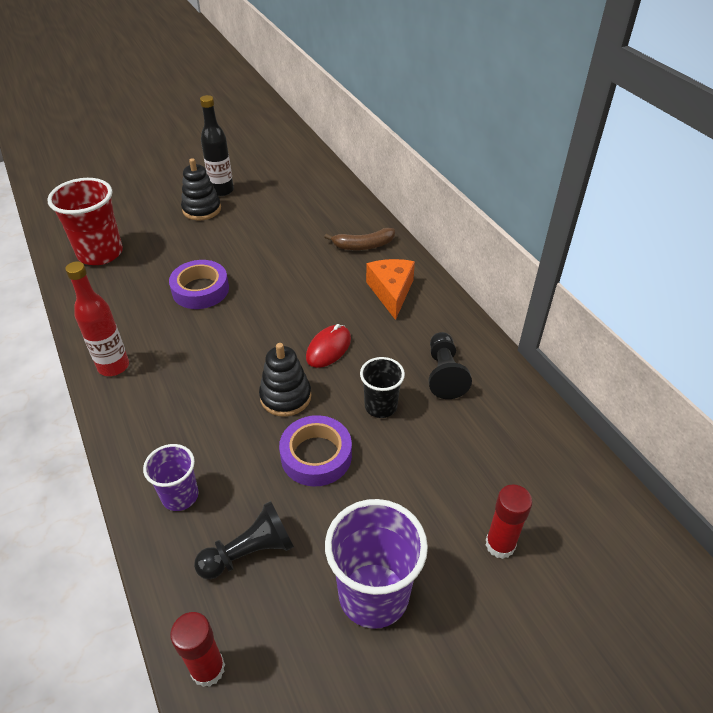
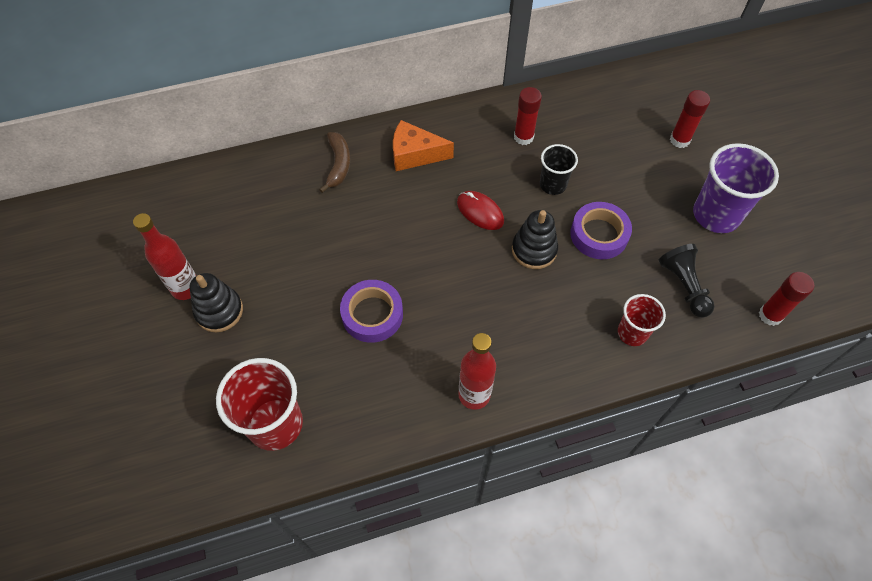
camera: 80 degrees left, 15 degrees up
purple cup [143,444,199,511] -> red cup [618,294,666,346]
black bottle [200,95,234,196] -> red bottle [133,213,196,300]
black pawn [428,332,472,399] -> red glue stick [514,87,542,145]

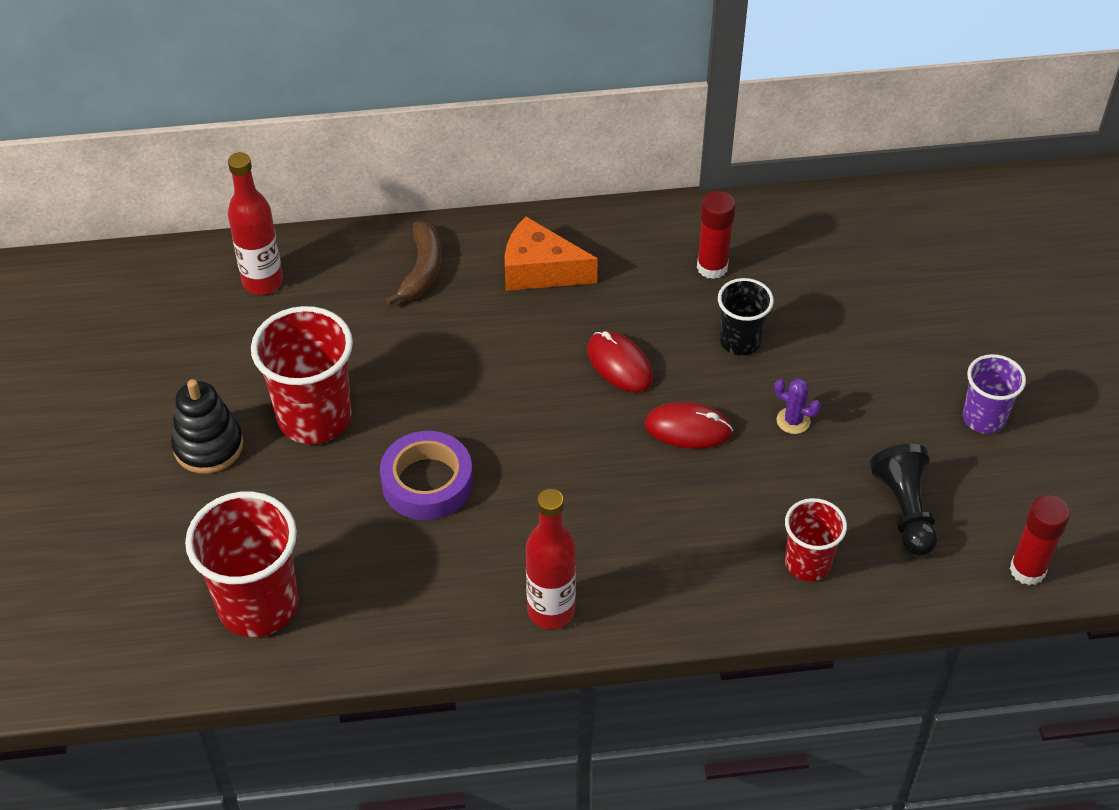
camera: 10 degrees right, 10 degrees down
red bottle [133,213,196,300] -> red bottle moved to [228,152,283,295]
black stacking toy [512,210,558,269] -> red mouse [645,402,733,449]
purple tape [570,202,632,259] -> purple cactus [774,378,821,434]
red glue stick [670,90,710,148] -> none
purple cup [693,143,779,233] -> purple cup [962,354,1026,434], size x0.58
none -> red cup [251,306,353,444]

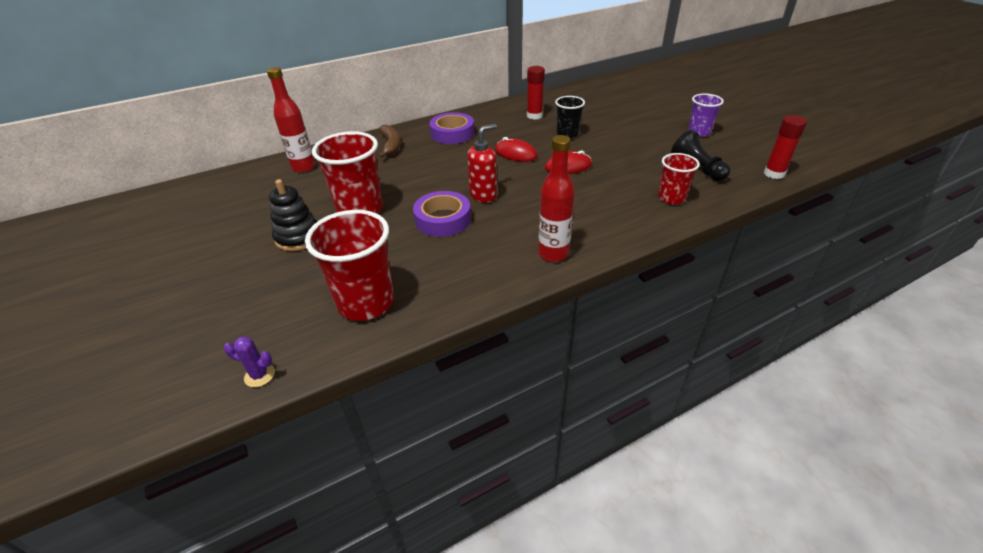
camera: 20 degrees left, 10 degrees down
orange cheese [505,217,598,290] -> purple tape [429,112,474,144]
purple cactus [774,378,821,434] -> purple cactus moved to [224,336,275,387]
none -> red soap dispenser [467,124,497,203]

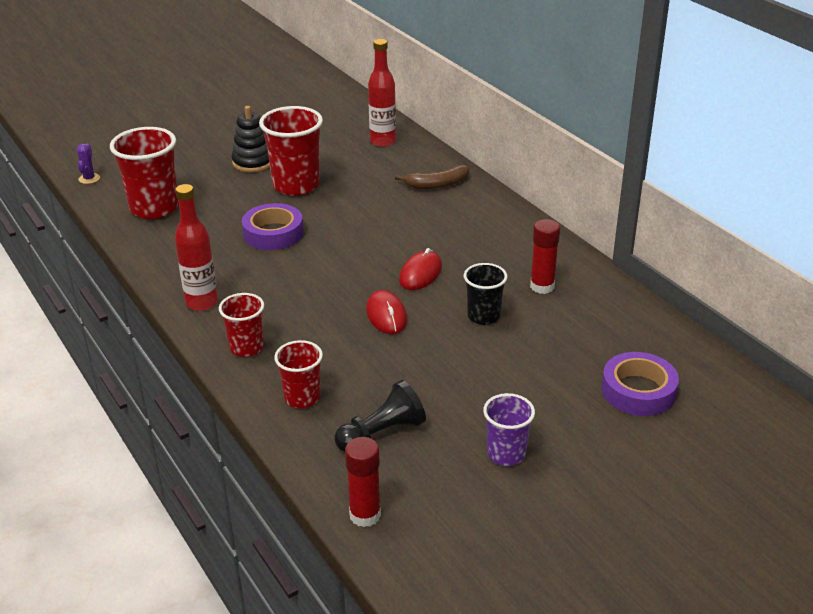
camera: 85 degrees right, 5 degrees down
purple tape [429,112,474,144] -> purple tape moved to [601,352,679,416]
red soap dispenser [467,124,497,203] -> none
none -> red cup [219,293,264,357]

